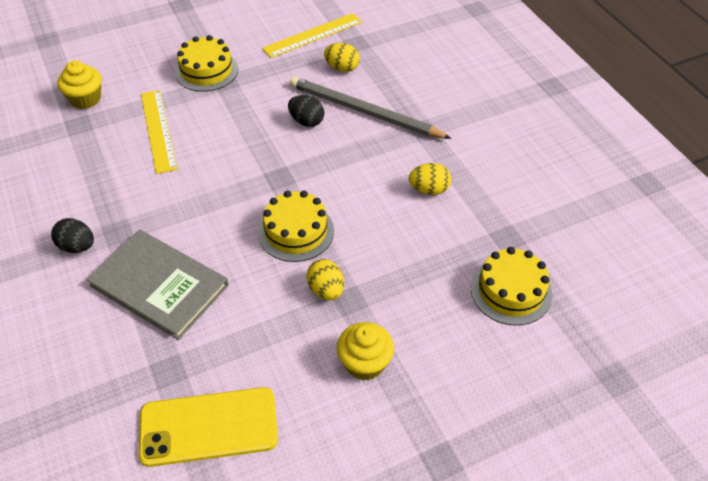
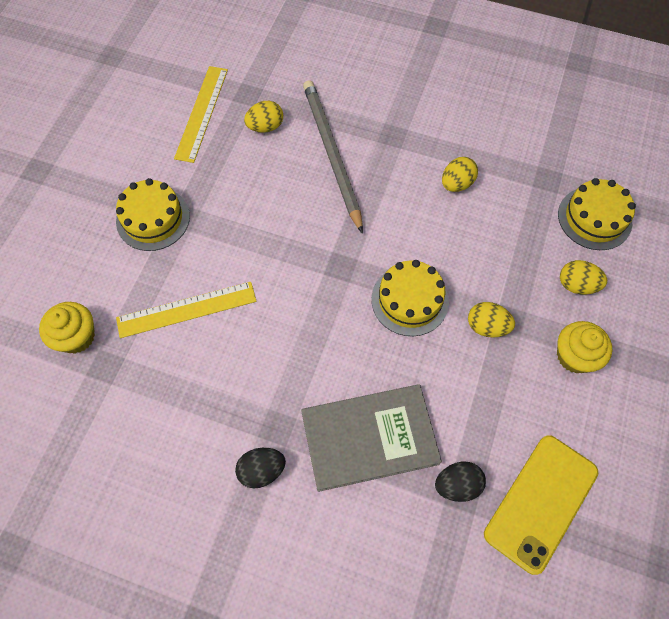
camera: 45 degrees left, 15 degrees up
yellow ruler [141,90,177,174] -> yellow ruler turned 45 degrees counterclockwise [116,282,257,338]
black egg [288,95,324,127] -> black egg moved to [435,462,486,502]
grey pencil [289,76,452,139] -> grey pencil turned 90 degrees clockwise [303,80,363,234]
none -> yellow egg [560,260,607,295]

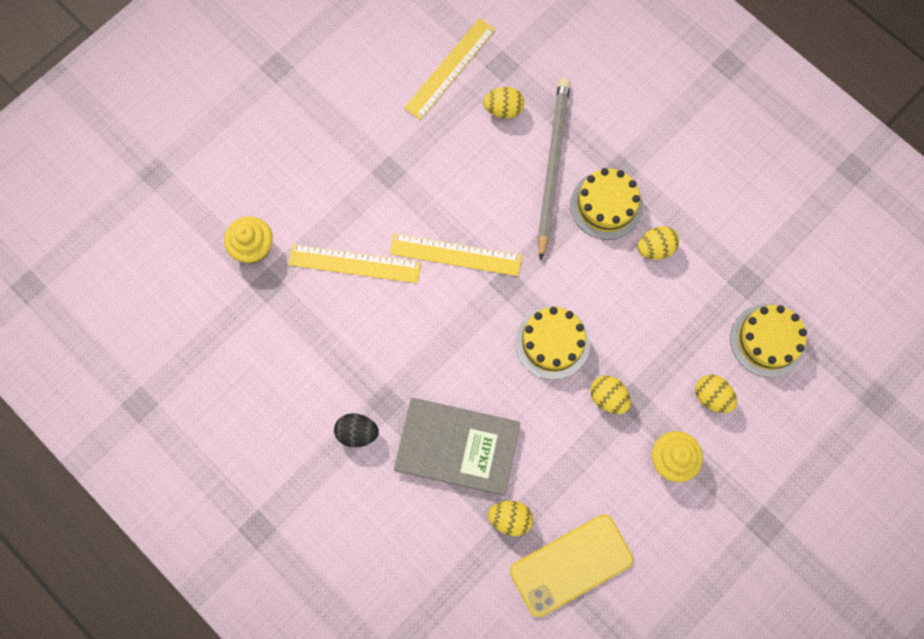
camera: 25 degrees right, 10 degrees up
yellow cake [116,178,190,251] -> yellow cake moved to [570,168,643,240]
black egg [435,462,486,502] -> yellow egg [488,501,533,536]
none -> yellow ruler [390,234,522,276]

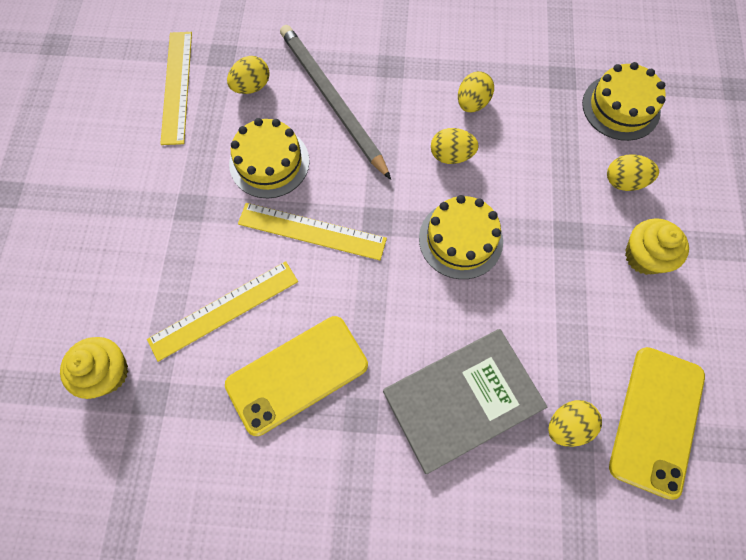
camera: 40 degrees left, 5 degrees down
black egg [334,413,379,447] -> none
yellow ruler [390,234,522,276] -> yellow ruler turned 45 degrees clockwise [238,203,387,260]
yellow cake [570,168,643,240] -> yellow cake moved to [229,118,310,198]
yellow egg [590,375,631,414] -> yellow egg moved to [431,128,479,164]
none -> yellow phone [225,316,368,436]

